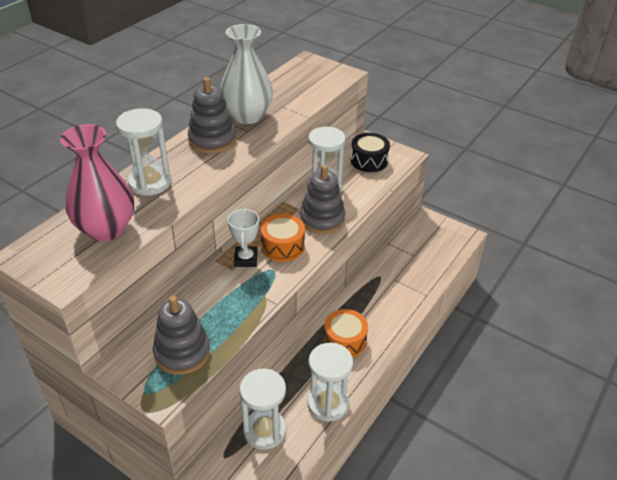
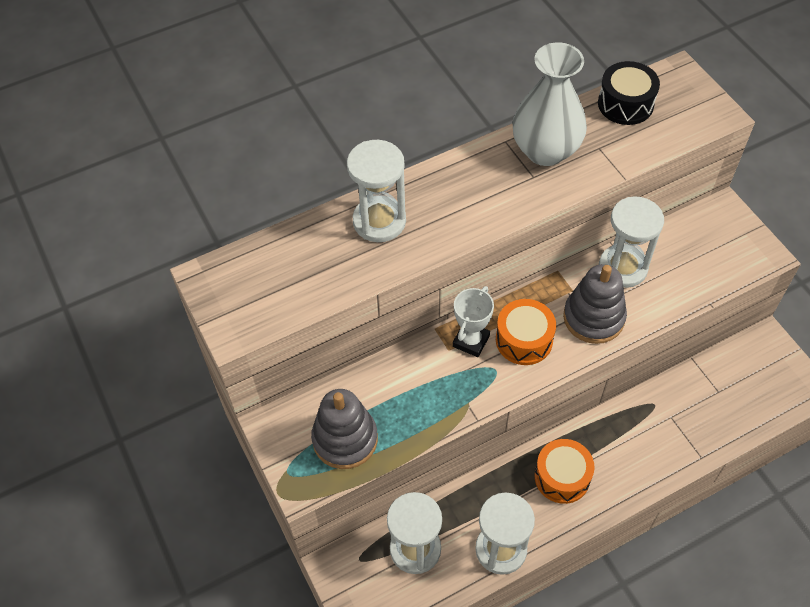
camera: 30 degrees right, 15 degrees up
pink vase [60,124,134,241] -> none
grey stacking toy [188,77,236,154] -> none
black drum [351,133,390,172] -> black drum moved to [598,61,660,125]

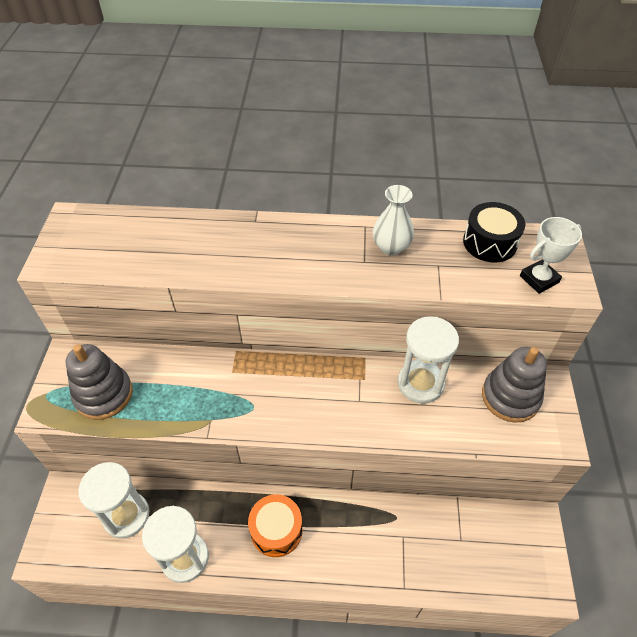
camera: 30 degrees right, 5 degrees down
white hourglass [347,140,406,242] -> none
white trophy [453,286,494,357] -> white trophy moved to [520,217,582,294]
orange drum [496,299,556,365] -> none
white vase [512,42,587,166] -> white vase [373,185,414,255], size x0.60
grey stacking toy [563,264,627,344] -> grey stacking toy moved to [482,347,547,423]

